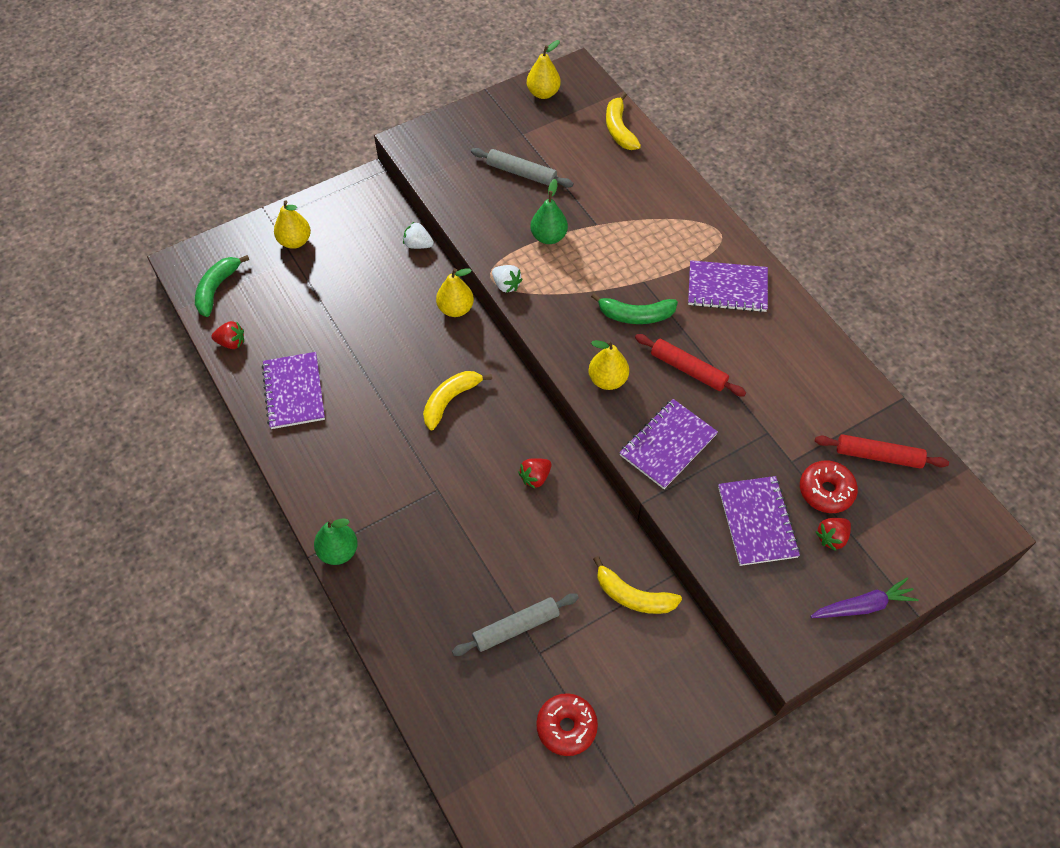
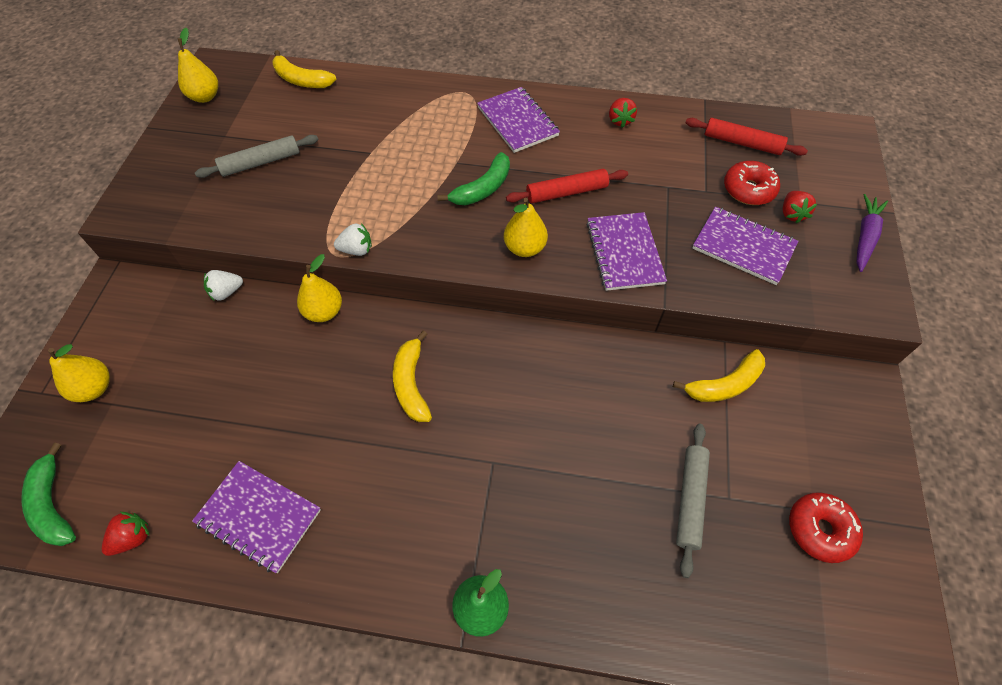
camera: 50 degrees left, 0 degrees up
red strawberry [518,458,551,489] -> red strawberry moved to [609,98,637,128]
green pear [530,179,568,244] -> none
purple notebook [688,260,768,312] -> purple notebook turned 75 degrees counterclockwise [477,87,560,153]
red rolling pin [815,434,949,469] -> red rolling pin turned 60 degrees clockwise [685,118,808,156]

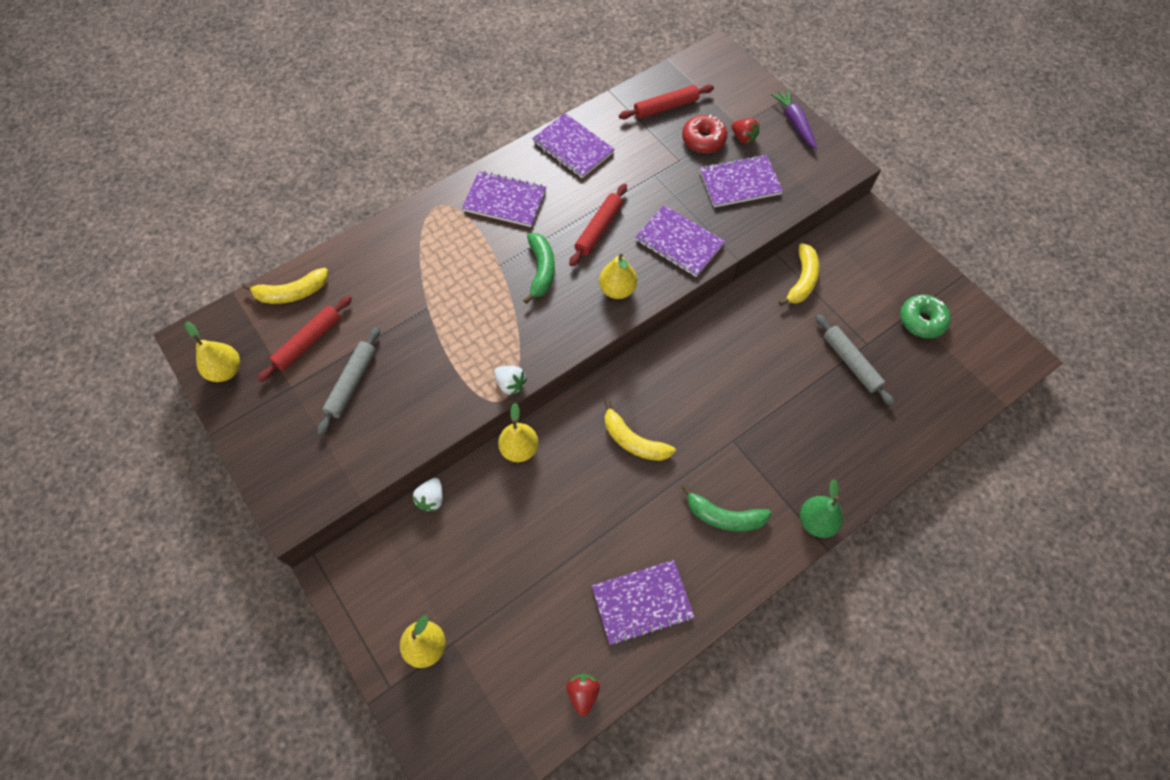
camera: 45 degrees left, 5 degrees up
green banana [21,443,76,546] -> green banana moved to [681,484,771,532]
white strawberry [334,223,372,256] -> white strawberry turned 90 degrees clockwise [494,366,527,395]
red strawberry [609,98,637,128] -> purple notebook [532,113,615,178]
red donut [789,492,863,563] -> green donut [900,294,951,339]
none -> red rolling pin [257,296,352,382]

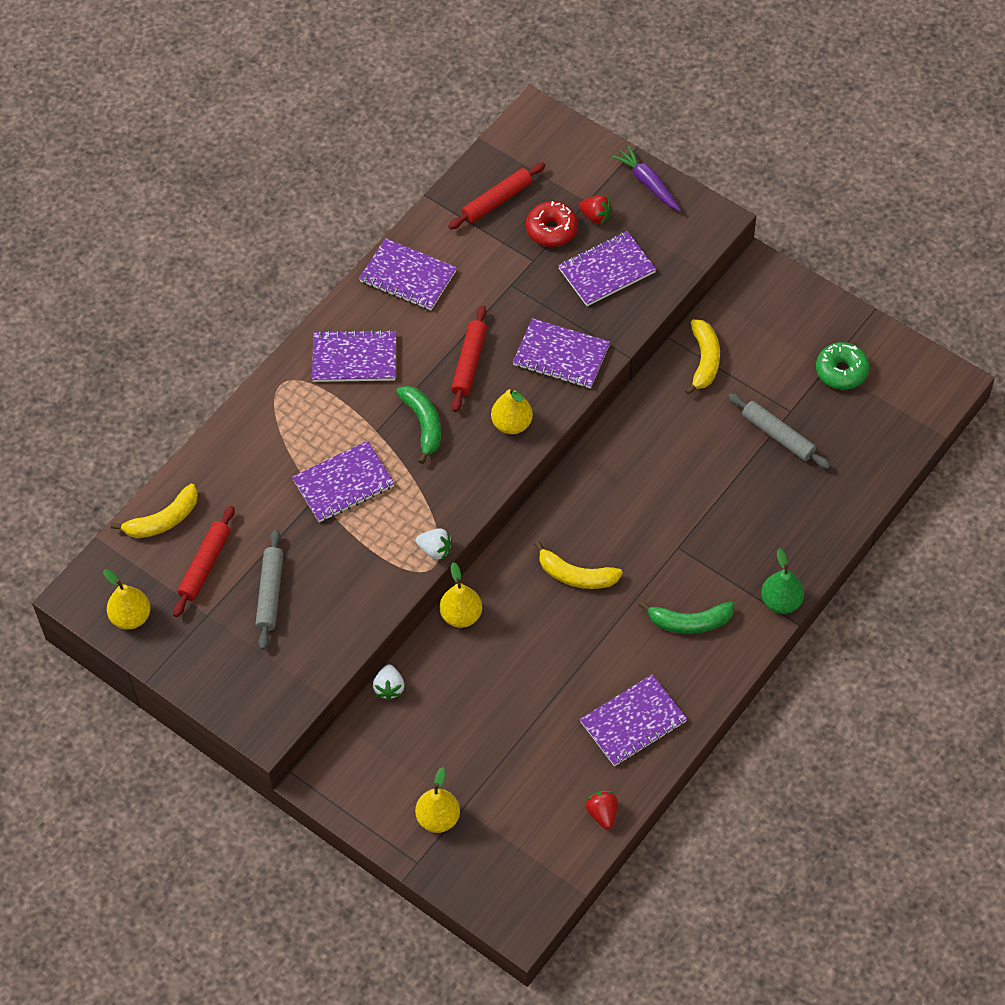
camera: 15 degrees left, 5 degrees down
none -> purple notebook [292,441,395,522]

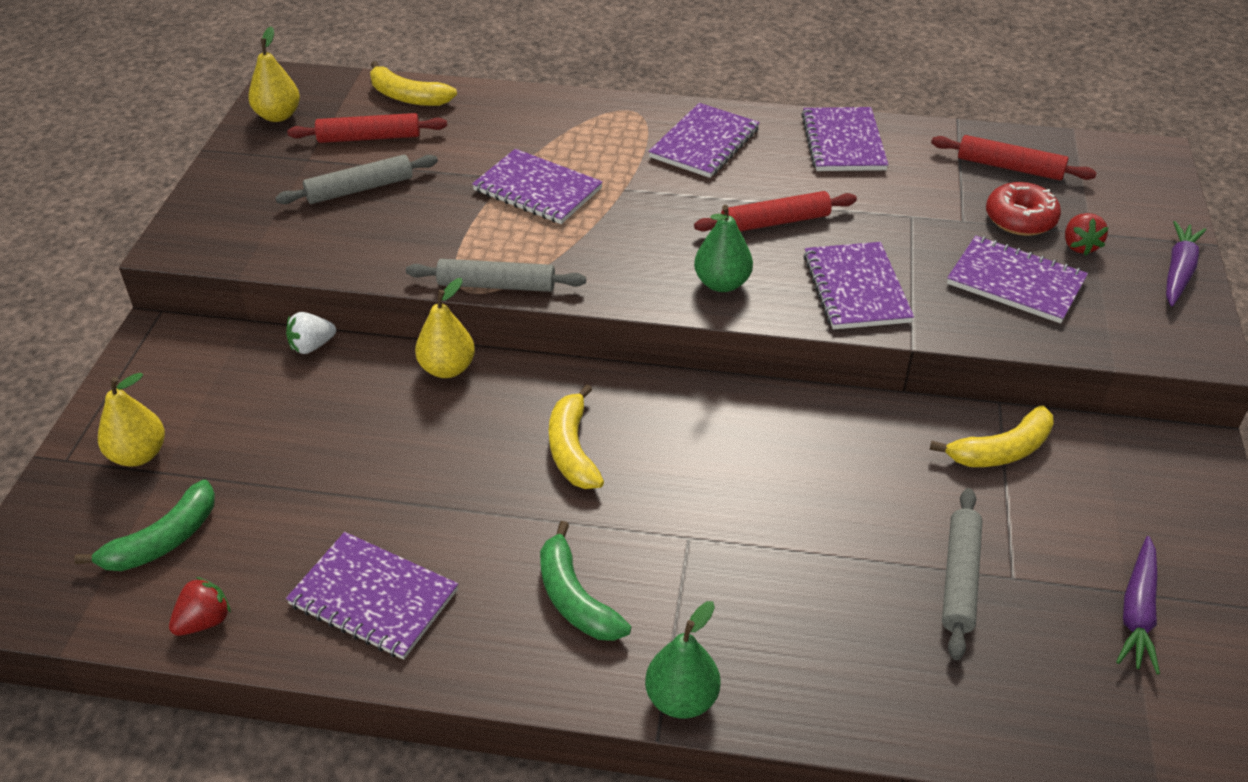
camera: 60 degrees right, 15 degrees down
purple notebook [312,329,396,382] -> purple notebook turned 60 degrees clockwise [648,103,760,178]
green banana [396,386,441,464] -> green banana moved to [74,479,215,571]
white strawberry [416,528,452,560] -> grey rolling pin [406,259,586,292]
yellow pear [491,387,533,434] -> green pear [694,205,753,292]
green donut [816,342,870,390] -> purple carrot [1116,536,1160,674]

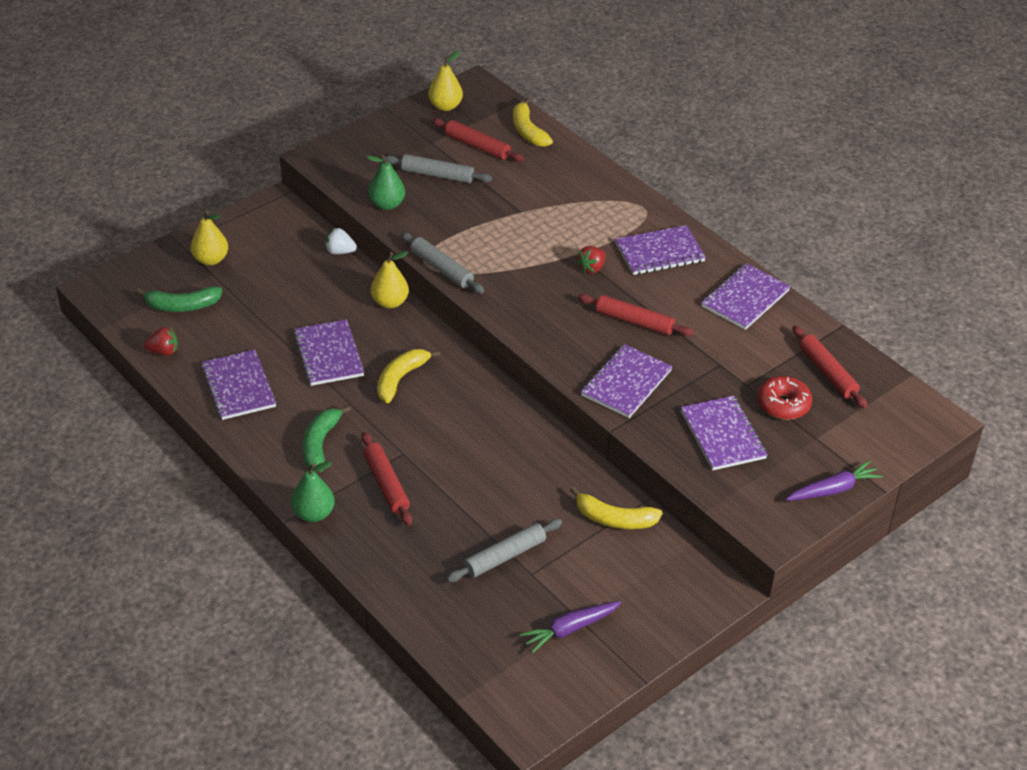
camera: 40 degrees right, 0 degrees up
purple notebook [472,149,603,224] -> purple notebook moved to [293,319,364,386]
green pear [694,205,753,292] -> green pear moved to [367,154,405,210]
red strawberry [1065,213,1109,256] -> red strawberry moved to [576,246,606,274]
none -> red rolling pin [361,432,412,526]

